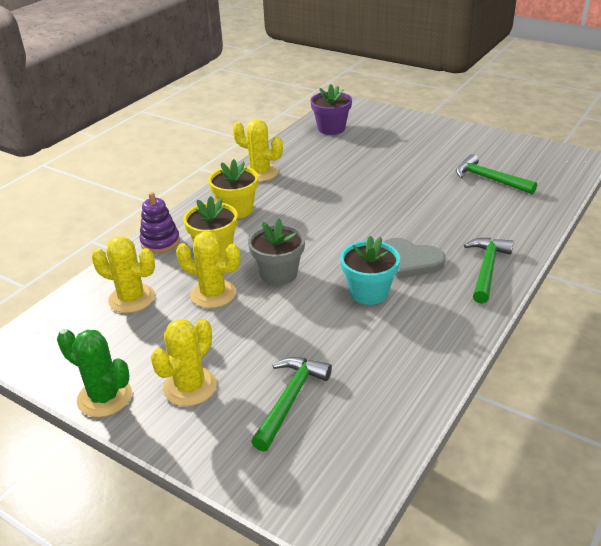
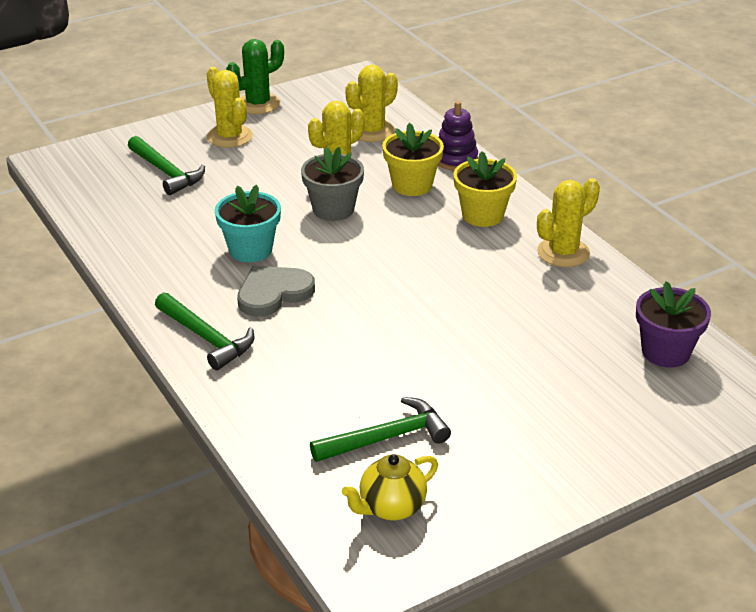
camera: 115 degrees right, 0 degrees up
none -> yellow teapot [342,454,438,521]

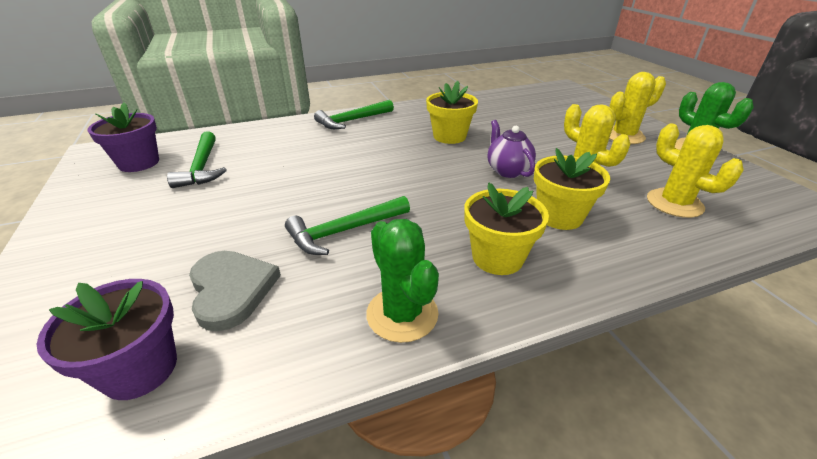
camera: 100 degrees right, 0 degrees up
green hammer [128,136,205,195] -> green hammer moved to [285,196,410,255]
turquoise flower pot [215,185,281,262] -> yellow flower pot [426,81,478,144]
grey heart [237,266,315,317] -> grey heart moved to [189,251,281,331]
grey flower pot [301,147,364,221] -> purple teapot [488,120,536,178]
yellow teapot [342,454,438,521] -> purple flower pot [88,102,159,172]
purple stacking toy [438,101,478,170] -> none
yellow cactus [537,178,600,267] -> green cactus [366,219,439,343]

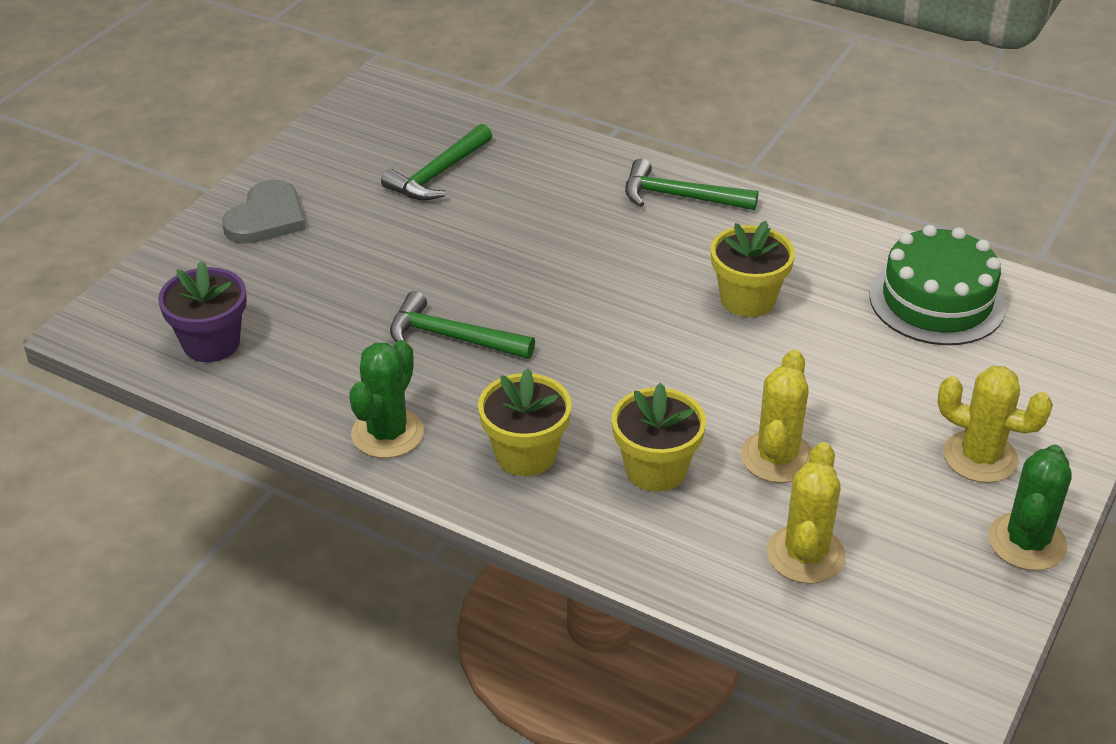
camera: 50 degrees right, 5 degrees up
purple flower pot [88,102,159,172] -> none
grey heart [189,251,281,331] -> grey heart moved to [222,180,306,244]
purple teapot [488,120,536,178] -> none
none -> green cake [869,225,1006,345]

